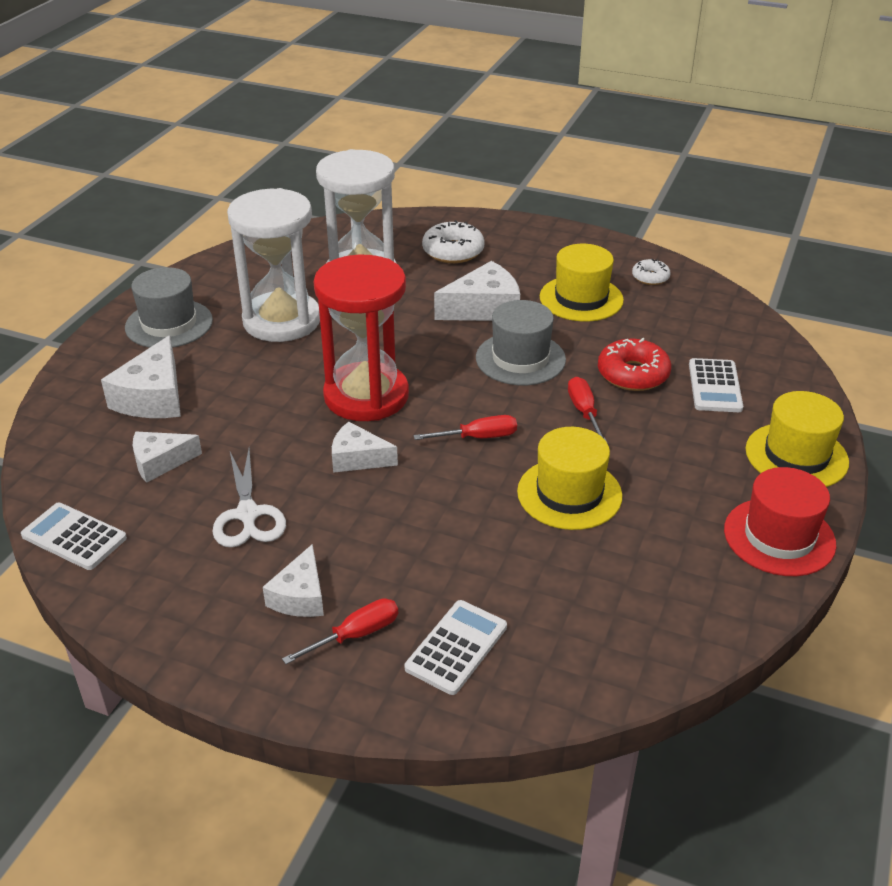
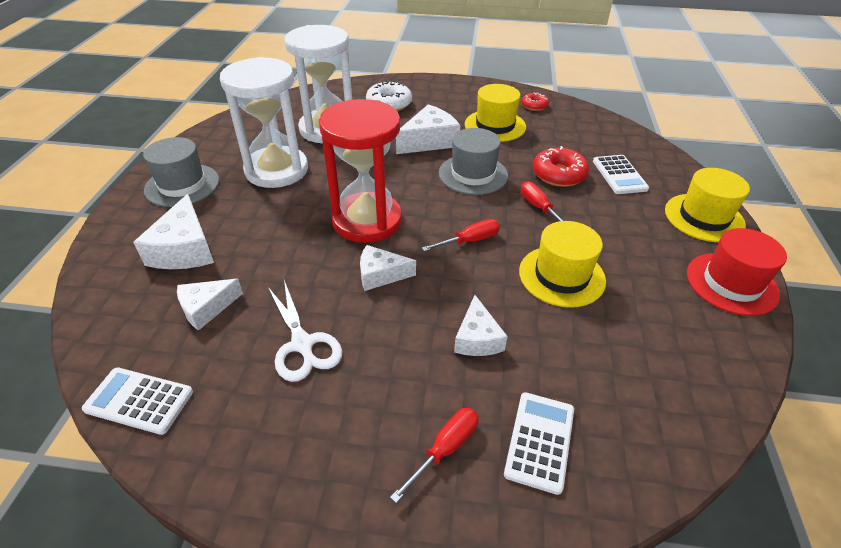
camera: 15 degrees left, 5 degrees up
white cheese [263,544,324,617] -> white cheese moved to [454,295,508,356]
white donut [632,259,671,285] -> red donut [522,92,549,111]

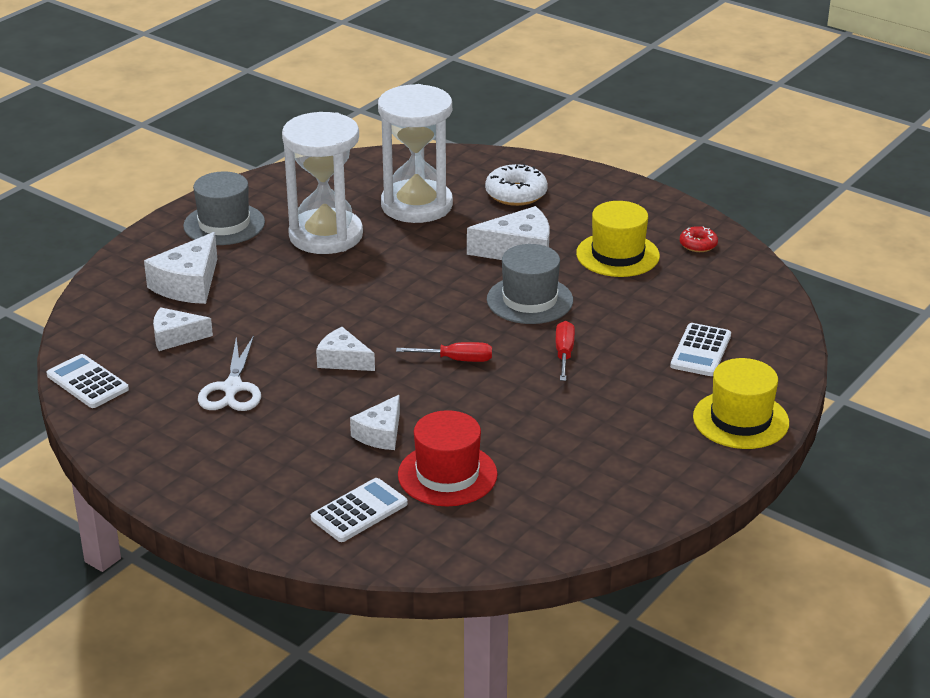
camera: 30 degrees right, 10 degrees down
red hourglass [319,99,402,243] -> none
red screwdriver [390,408,479,503] -> none
yellow hat [519,221,606,308] -> none
red donut [533,146,589,187] -> none
red hat [687,228,787,316] -> red hat moved to [398,410,498,507]

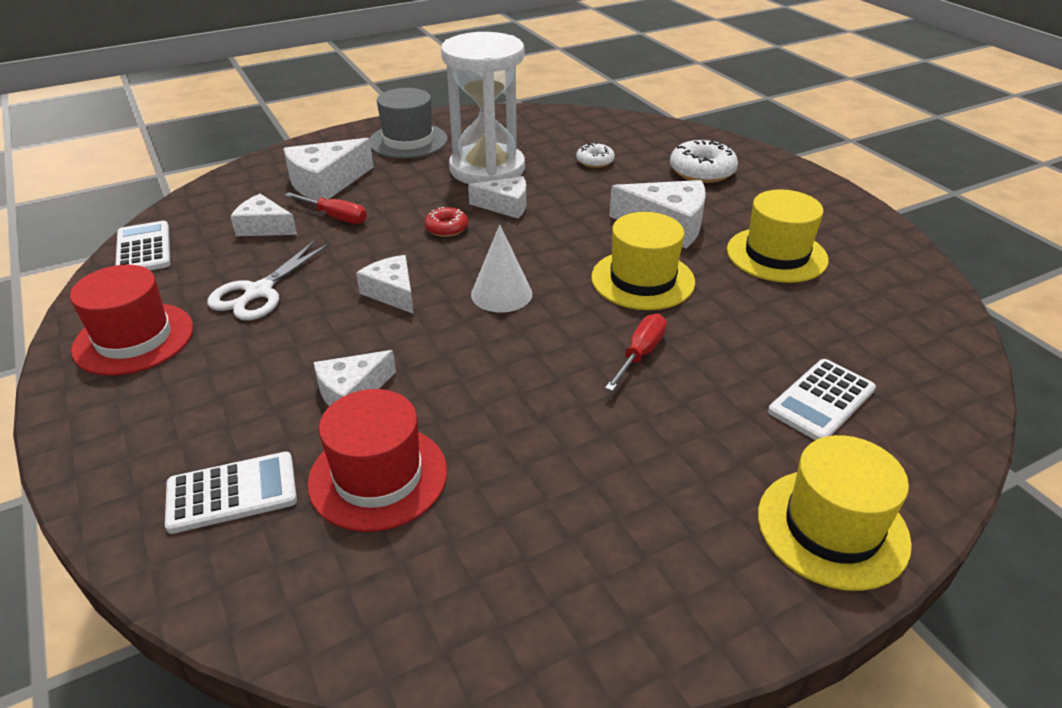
camera: 25 degrees right, 5 degrees up
white hourglass [378,84,453,223] -> white donut [576,142,615,168]
red screwdriver [396,342,492,362] -> red screwdriver moved to [285,192,367,224]
grey hat [487,244,573,324] -> yellow hat [591,212,695,310]
red donut [680,226,718,252] -> red donut moved to [424,207,468,237]
none -> red hat [70,265,193,376]
none -> white cheese [468,176,526,219]
none -> white cone [471,224,532,312]

